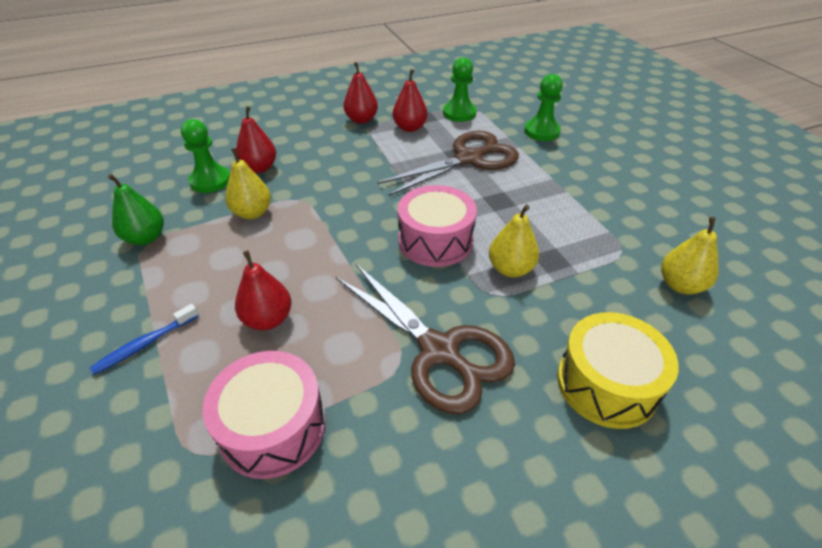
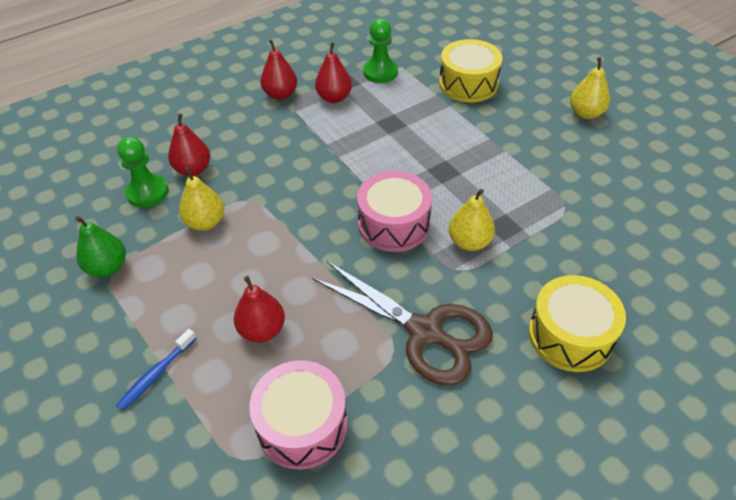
camera: 10 degrees left, 5 degrees up
brown scissors [378,131,519,196] -> none
green pawn [524,74,563,141] -> yellow drum [439,39,503,102]
yellow pear [661,217,719,294] -> yellow pear moved to [570,57,610,119]

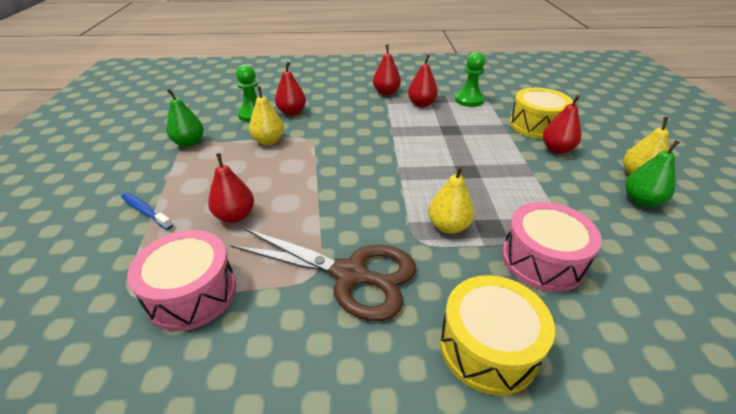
camera: 30 degrees right, 10 degrees down
blue toothbrush [116,329,196,411] -> blue toothbrush turned 60 degrees clockwise [121,193,173,230]
brown scissors [312,261,493,385] -> brown scissors turned 45 degrees counterclockwise [230,228,416,321]
pink drum [357,171,432,252] -> pink drum moved to [502,202,602,292]
none -> red pear [543,95,581,154]
none -> green pear [625,140,680,207]

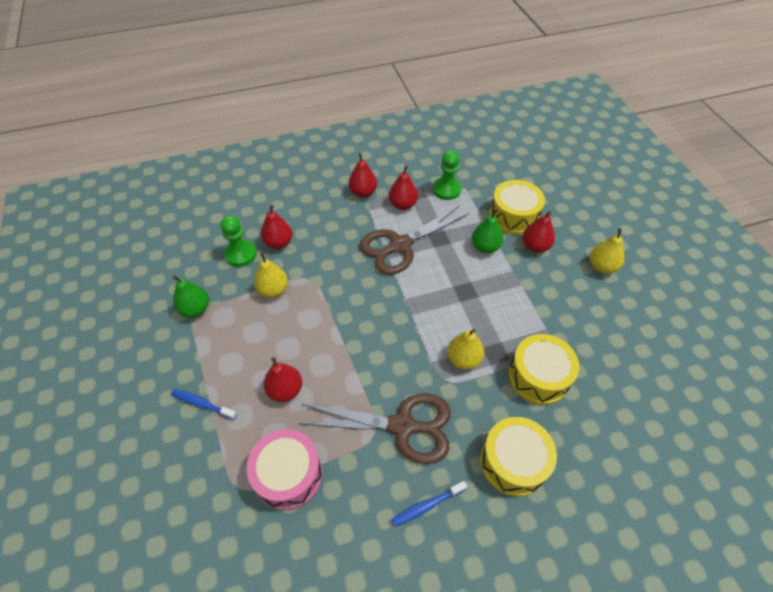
camera: 15 degrees left, 15 degrees up
pink drum [502,202,602,292] -> yellow drum [508,334,579,405]
green pear [625,140,680,207] -> green pear moved to [471,209,503,253]
none -> brown scissors [359,205,470,275]
none -> blue toothbrush [391,481,467,527]

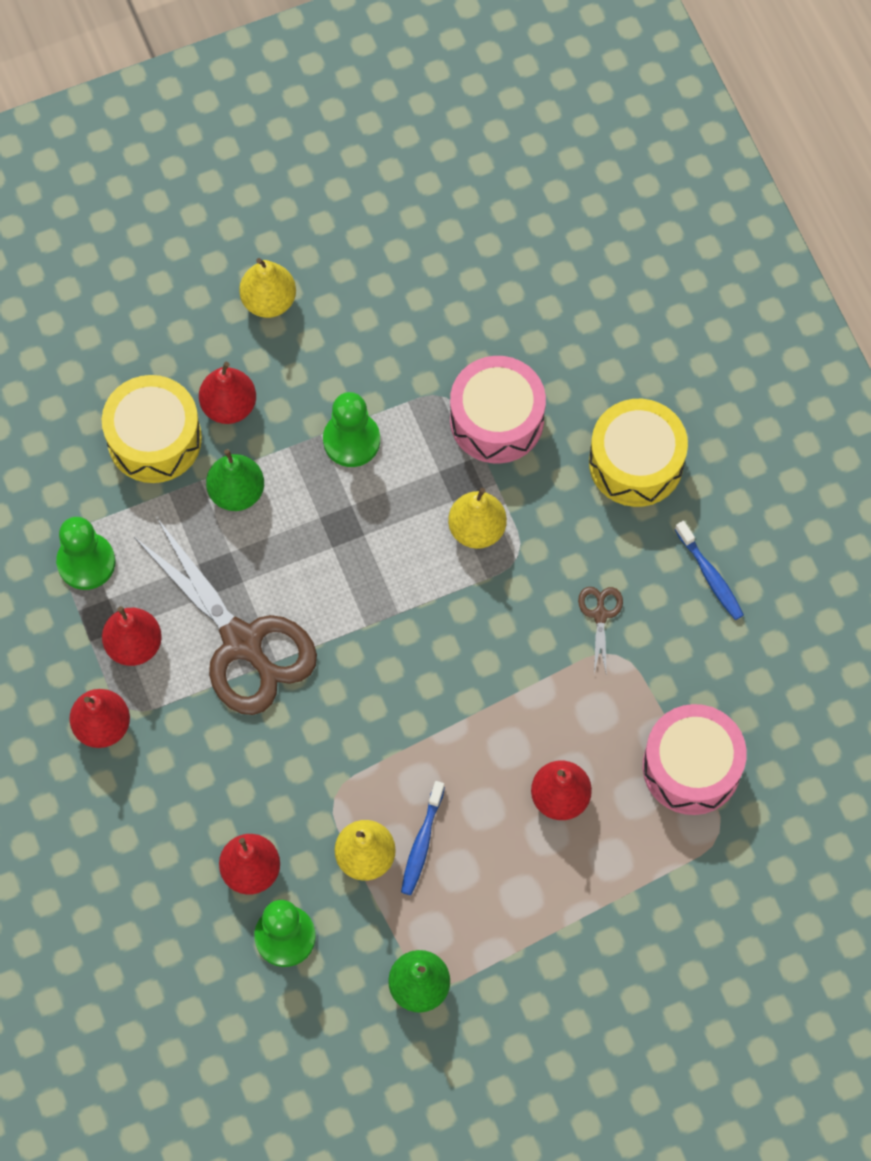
camera: 95 degrees left, 15 degrees up
blue toothbrush [171,389,237,420] -> blue toothbrush moved to [401,781,445,895]
brown scissors [298,393,451,464] -> brown scissors [578,587,623,676], size x0.41
yellow drum [508,334,579,405] -> pink drum [450,356,546,464]
none -> green pawn [323,392,380,467]

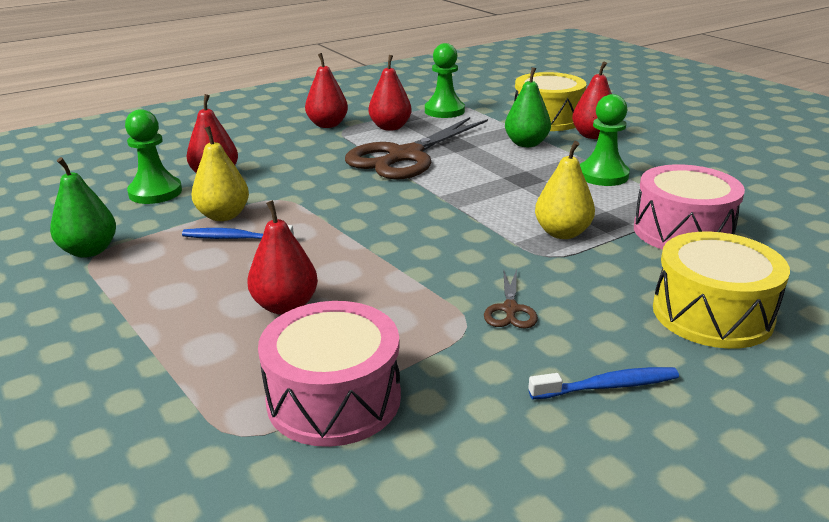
camera: 80 degrees right, 40 degrees down
yellow pear [239,258,296,318] -> none
brown scissors [578,587,623,676] -> brown scissors turned 105 degrees clockwise [484,269,538,329]
blue toothbrush [675,521,744,620] -> blue toothbrush turned 150 degrees counterclockwise [528,367,679,399]

